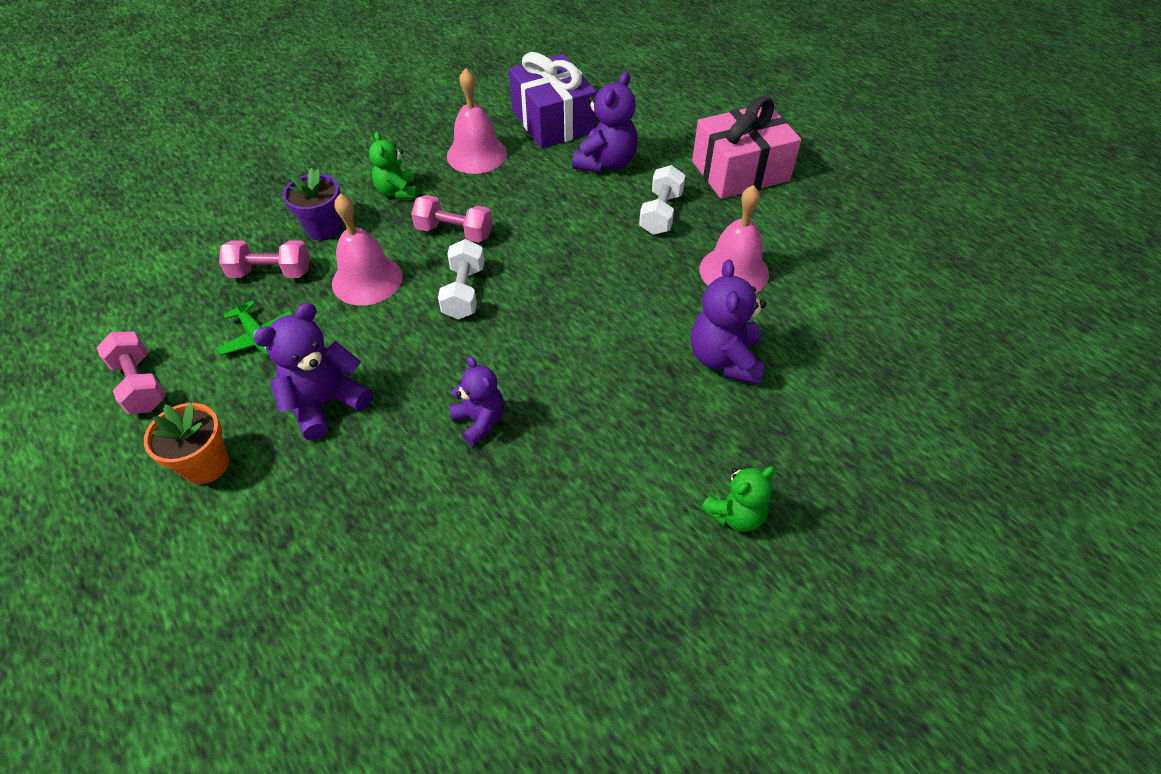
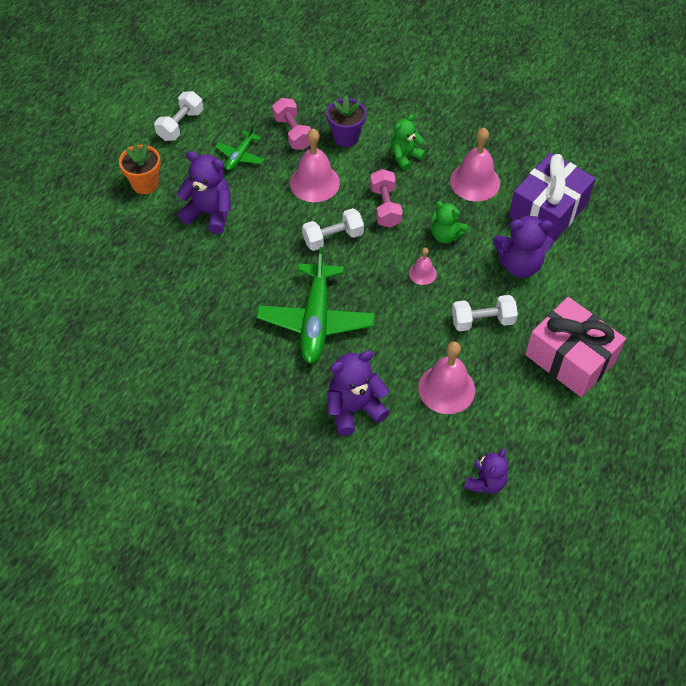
camera: 65 degrees right, 5 degrees up
pink dumbbell [96,331,166,414] -> white dumbbell [154,91,203,141]
purple teddy bear [449,356,504,446] -> purple teddy bear moved to [464,449,508,493]
green teddy bear [701,466,775,532] -> green teddy bear moved to [432,201,468,243]
none -> green plane [257,247,375,364]
none -> pink bell [409,247,437,285]

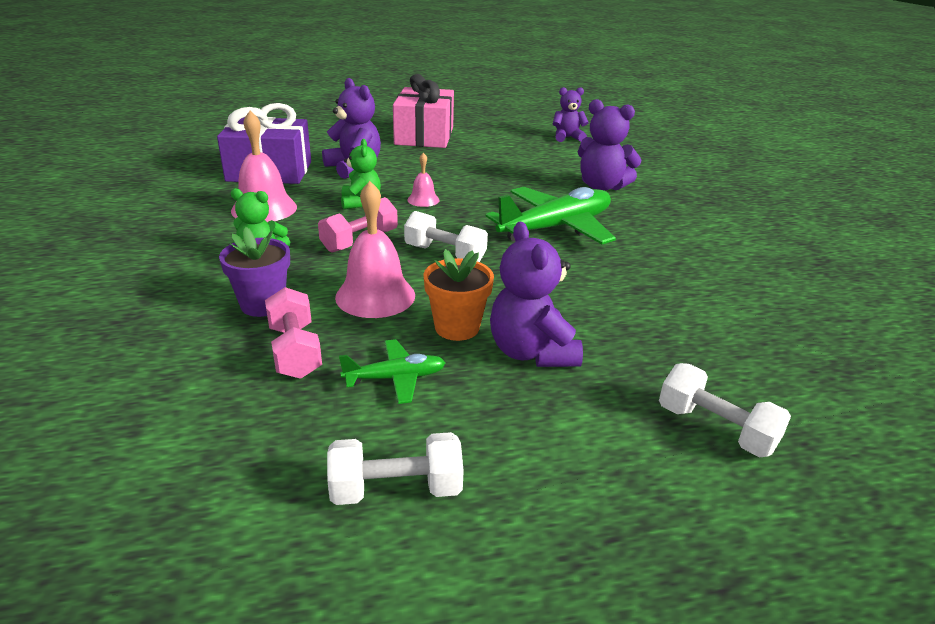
camera: 130 degrees left, 25 degrees down
orange flower pot [119,143,161,194] -> orange flower pot moved to [423,249,494,341]
pink dumbbell [272,98,311,150] -> pink dumbbell turned 45 degrees counterclockwise [265,287,322,379]
pink bell [418,341,475,414] -> none
white dumbbell [452,295,518,331] -> white dumbbell moved to [659,363,791,457]

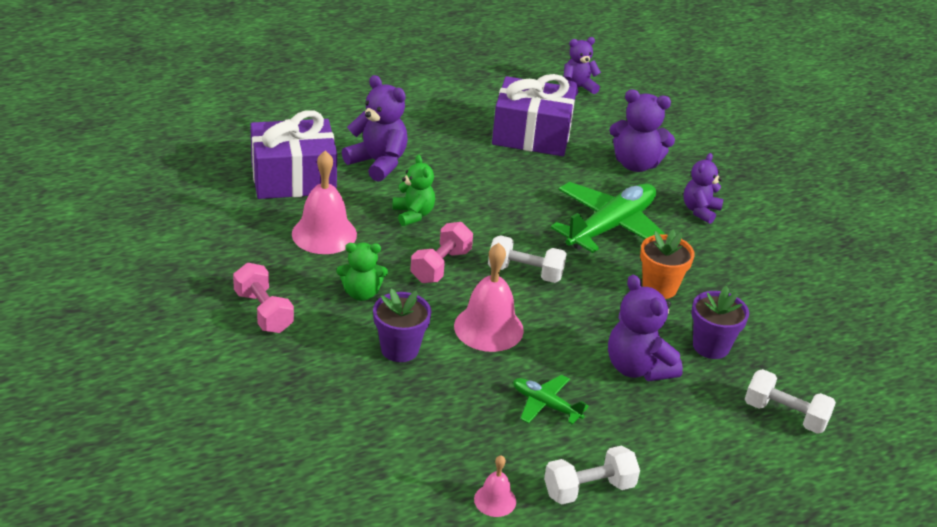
camera: 15 degrees left, 5 degrees up
pink dumbbell [265,287,322,379] -> pink dumbbell moved to [233,263,294,333]
green plane [339,339,446,404] -> green plane turned 120 degrees counterclockwise [513,375,589,425]
pink gift [393,74,454,148] -> none
pink bell [408,153,439,207] -> pink bell moved to [474,455,516,517]
orange flower pot [423,249,494,341] -> orange flower pot moved to [640,229,695,299]
none -> purple gift [492,74,577,156]
none -> purple teddy bear [683,153,723,224]
none -> purple flower pot [692,286,749,359]

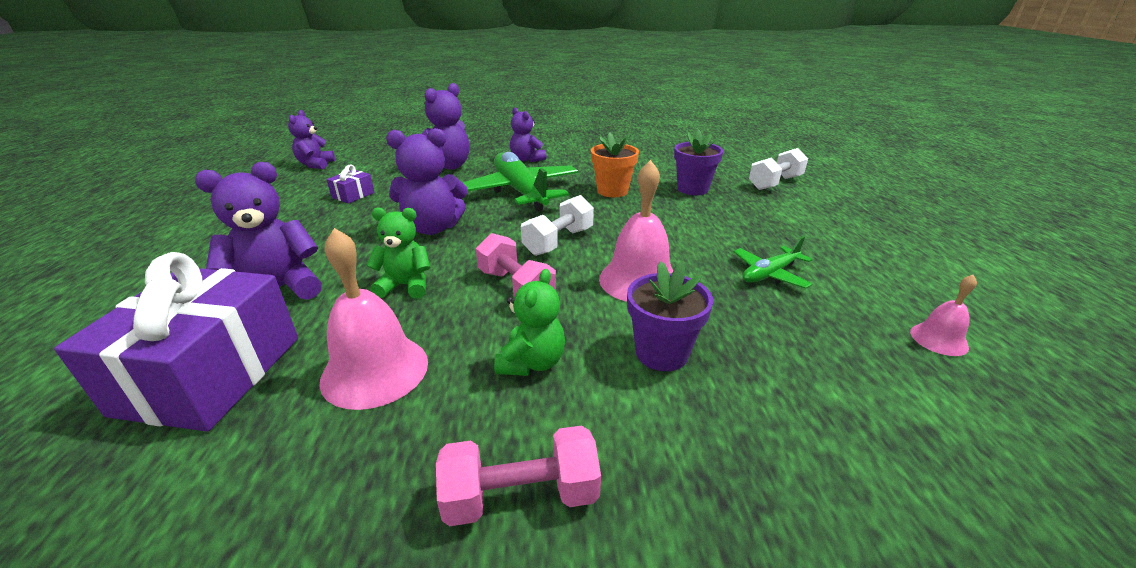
camera: 65 degrees left, 5 degrees down
purple gift [492,74,577,156] -> purple gift [326,165,374,203], size x0.42
white dumbbell [544,446,640,505] -> none
purple teddy bear [608,275,683,381] -> purple teddy bear moved to [386,128,468,235]

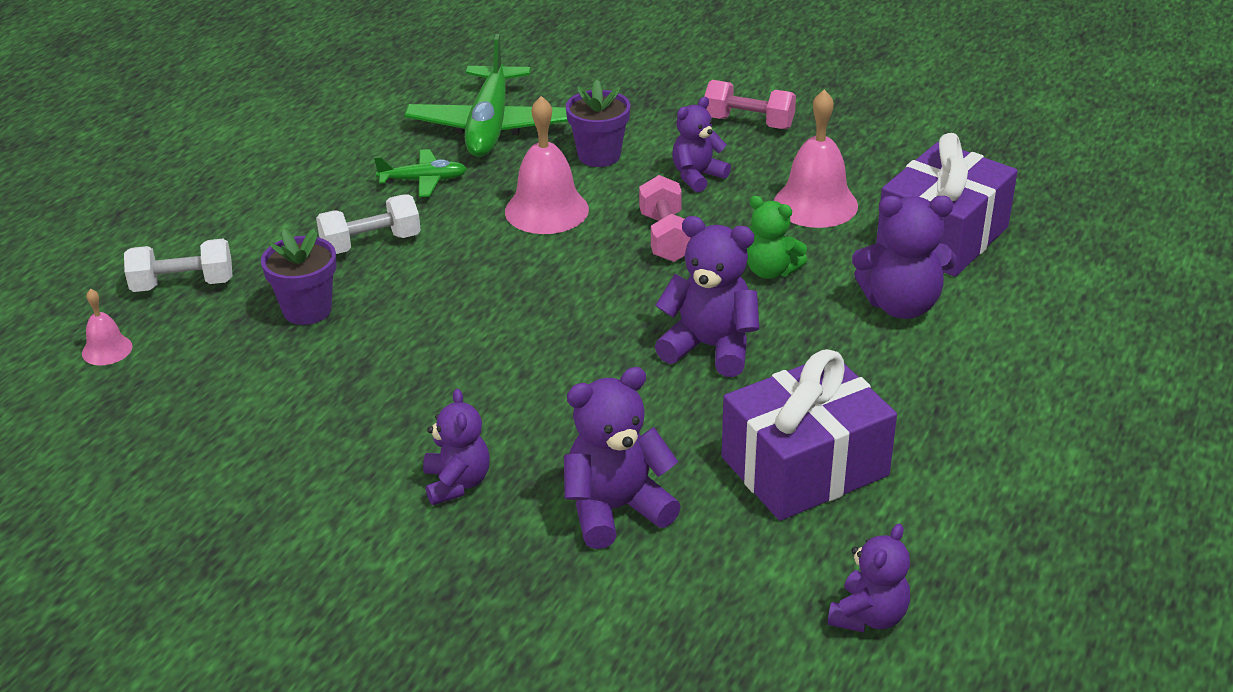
camera: 150 degrees left, 5 degrees up
purple gift [326,165,374,203] -> purple gift [721,349,897,521], size x2.36
green plane [462,152,578,211] -> green plane moved to [404,34,568,157]
green teddy bear [494,269,565,376] -> purple teddy bear [672,97,731,192]
white dumbbell [521,195,594,256] -> white dumbbell moved to [316,194,421,254]
orange flower pot [591,132,639,197] -> none
pink bell [910,275,977,356] -> pink bell moved to [82,289,132,365]

